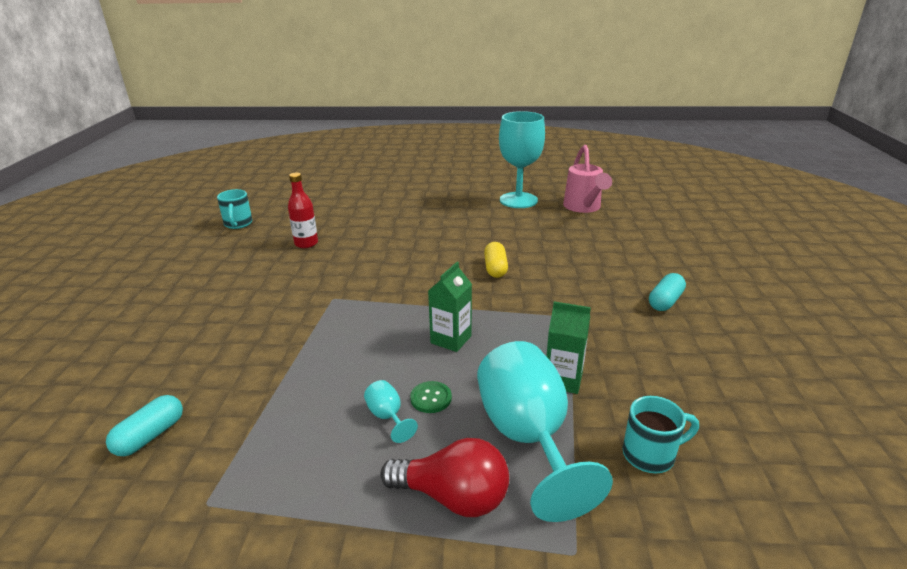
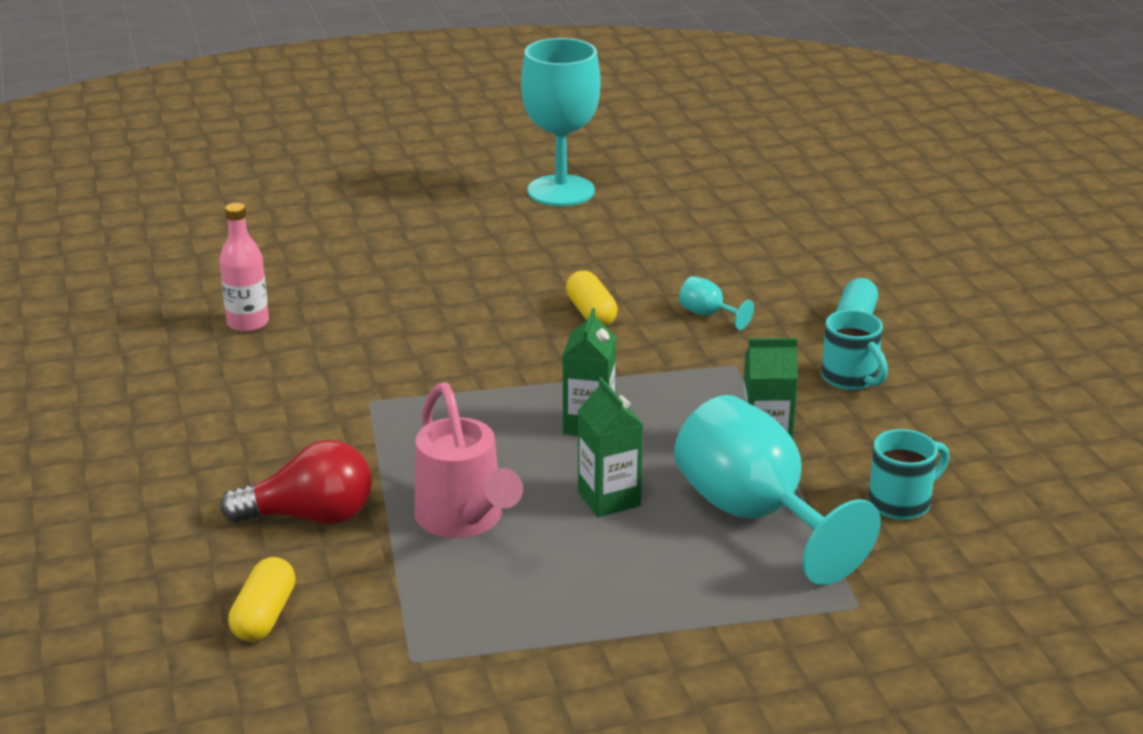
camera: 20 degrees left, 0 degrees up
turquoise capsule [106,395,183,456] -> yellow capsule [228,557,296,642]
turquoise mug [217,189,252,229] -> turquoise mug moved to [822,310,888,390]
red bottle [288,173,318,248] -> pink bottle [219,203,269,332]
turquoise goblet [364,380,418,443] -> turquoise goblet moved to [679,276,754,330]
red light bulb [380,438,509,517] -> red light bulb moved to [220,440,372,525]
green button [410,381,452,413] -> green carton [578,377,643,517]
pink watering can [563,145,612,213] -> pink watering can moved to [415,382,523,538]

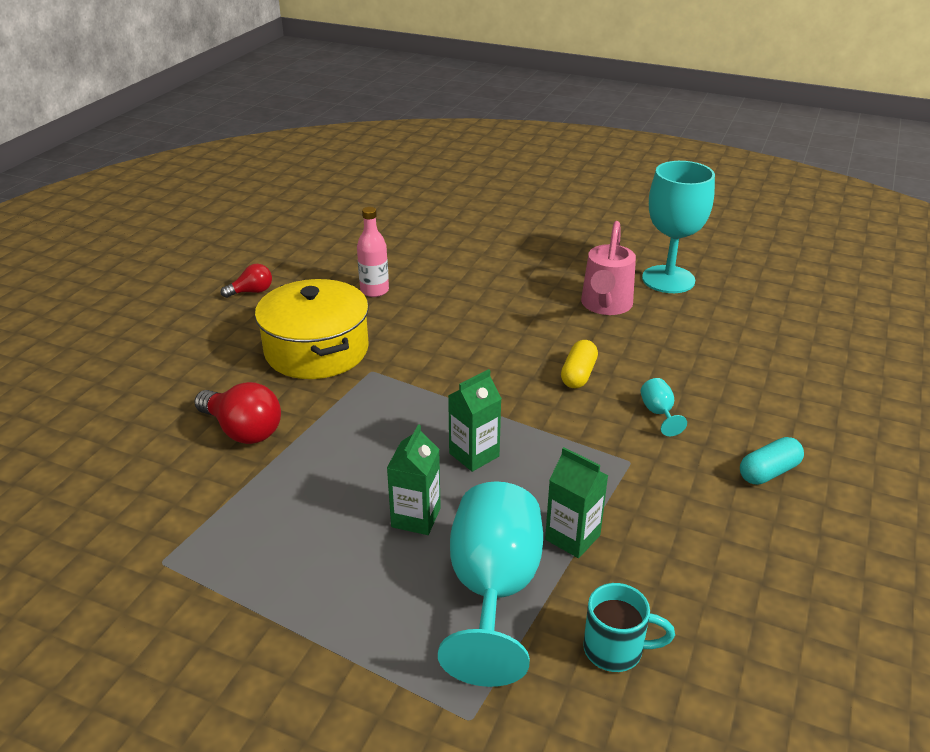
camera: 40 degrees right, 5 degrees up
yellow capsule [228,557,296,642] -> none
pink watering can [415,382,523,538] -> pink watering can moved to [581,221,636,315]
turquoise mug [822,310,888,390] -> none
none -> red light bulb [221,264,272,298]
none -> yellow pot [255,279,369,379]

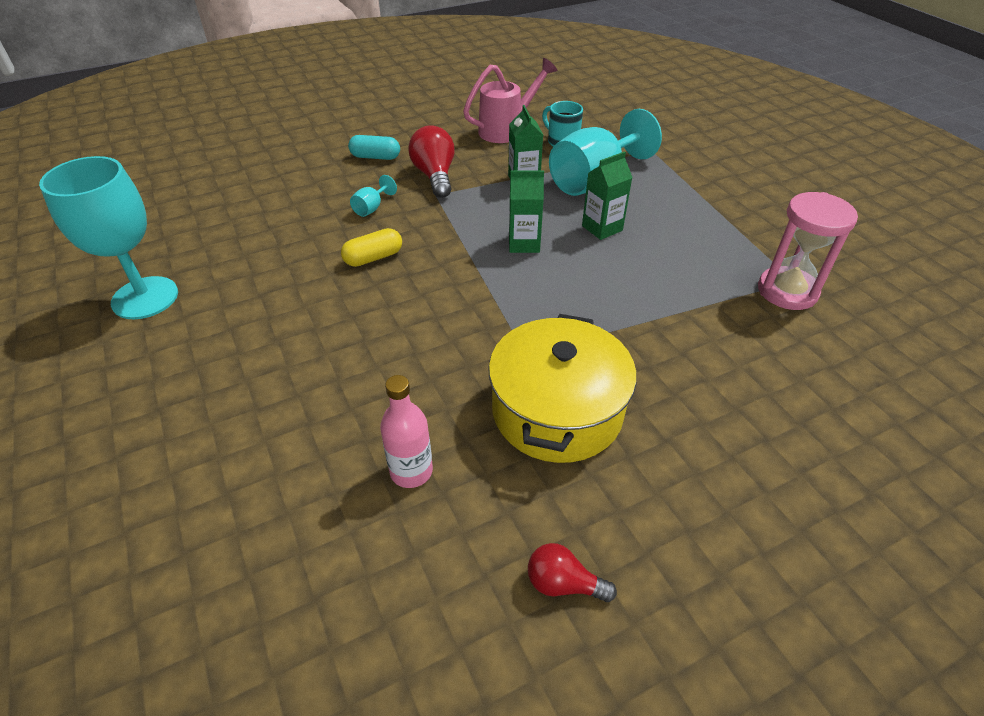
camera: 140 degrees left, 10 degrees up
red light bulb [194,382,281,444] -> red light bulb moved to [408,125,455,198]
pink watering can [581,221,636,315] -> pink watering can moved to [463,58,557,143]
none -> pink hourglass [758,192,858,310]

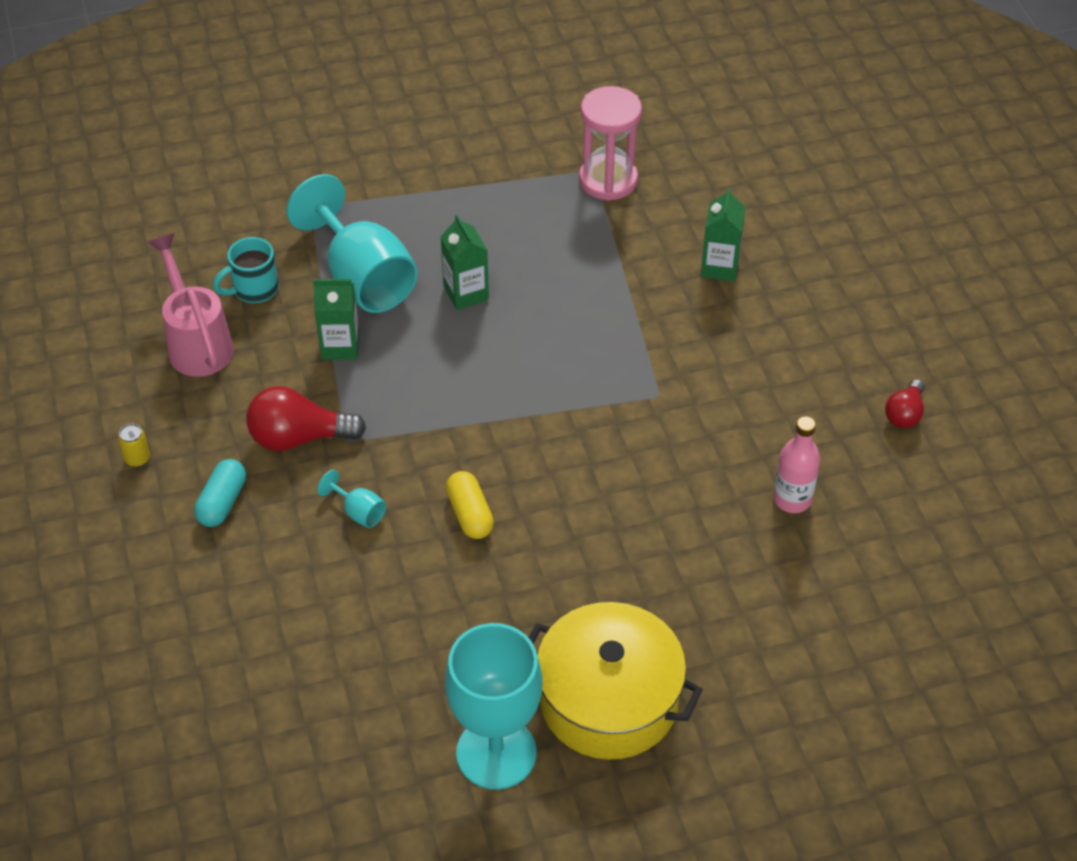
camera: 80 degrees left, 5 degrees up
yellow pot [488,314,637,463] -> yellow pot moved to [528,602,703,760]
green carton [509,170,544,253] -> green carton moved to [701,187,745,281]
none -> yellow can [118,424,150,467]

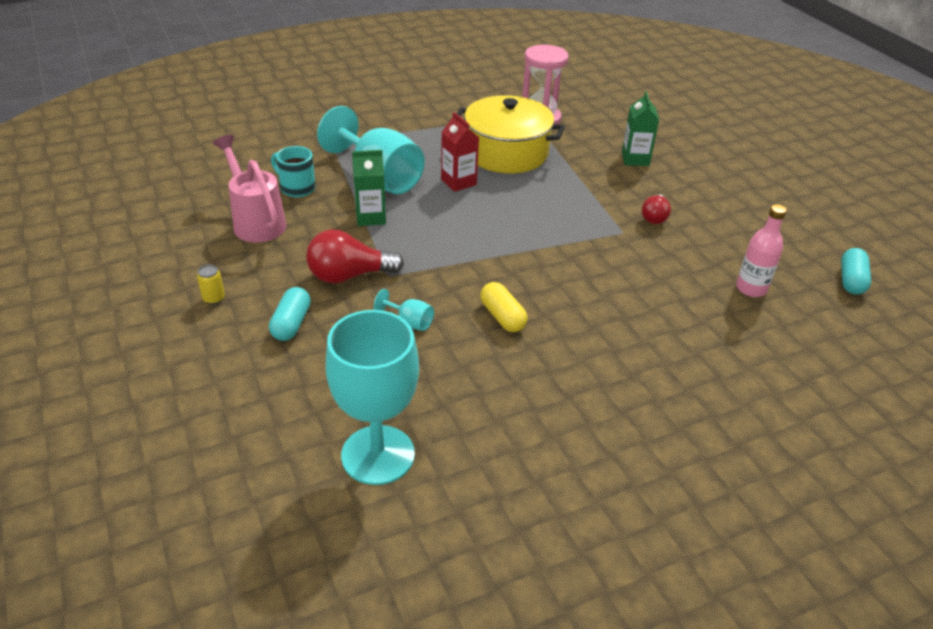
camera: 10 degrees left, 10 degrees down
turquoise mug [213,237,279,303] -> turquoise mug turned 75 degrees clockwise [271,146,316,197]
green carton [441,214,489,310] -> red carton [441,112,479,192]
turquoise goblet [445,623,543,790] -> turquoise goblet moved to [325,310,419,485]
yellow pot [528,602,703,760] -> yellow pot moved to [457,95,565,173]
red light bulb [885,379,925,428] -> red light bulb moved to [642,195,671,224]
none -> turquoise capsule [841,248,871,295]

